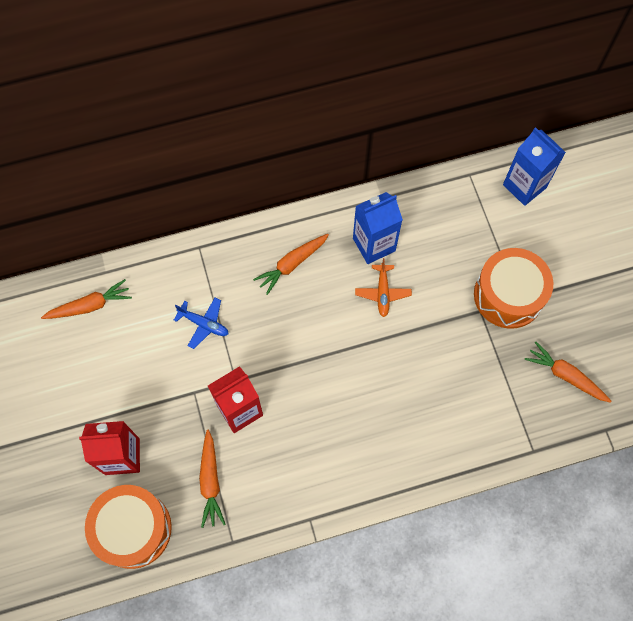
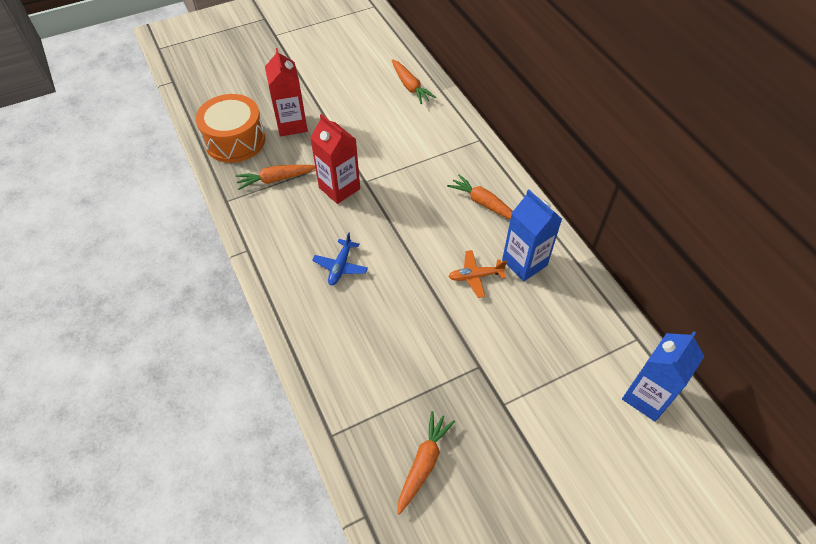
camera: 80 degrees right, 15 degrees down
blue plane [174,298,228,349] -> blue plane moved to [312,232,368,285]
orange drum [474,248,553,329] -> none

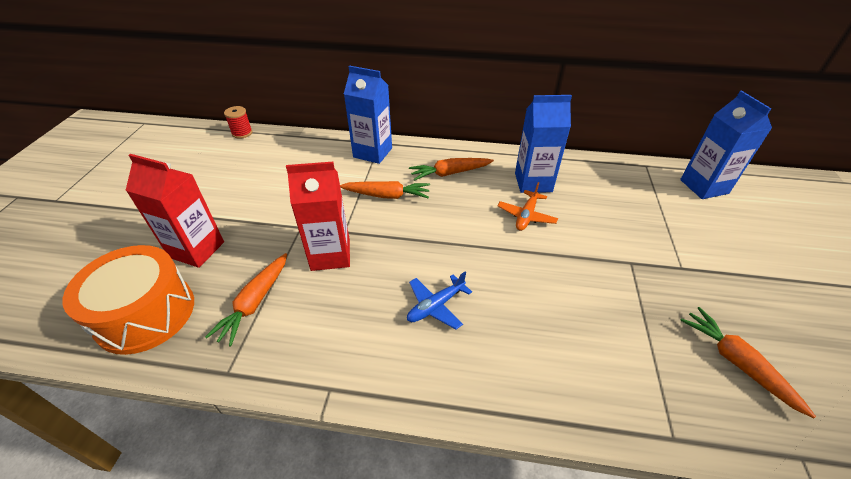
camera: 55 degrees left, 10 degrees down
blue plane [312,232,368,285] -> blue plane turned 90 degrees clockwise [407,272,472,330]
orange carrot [392,59,436,104] -> orange carrot moved to [340,181,430,199]
none -> red spool [224,106,252,139]
none -> blue carton [344,66,392,164]

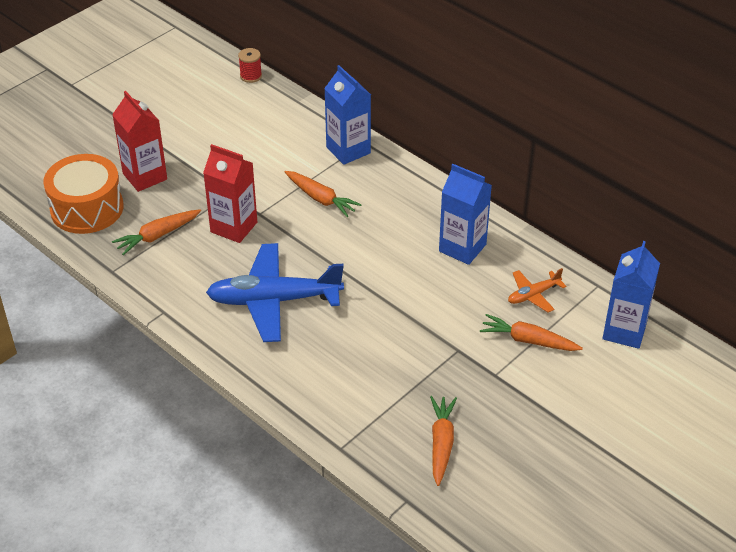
camera: 35 degrees right, 0 degrees up
blue plane [407,272,472,330] -> blue plane [206,243,344,342], size x2.13
orange carrot [409,158,494,181] -> orange carrot moved to [480,314,583,351]
orange plane [498,182,558,231] -> orange plane moved to [508,268,566,312]

